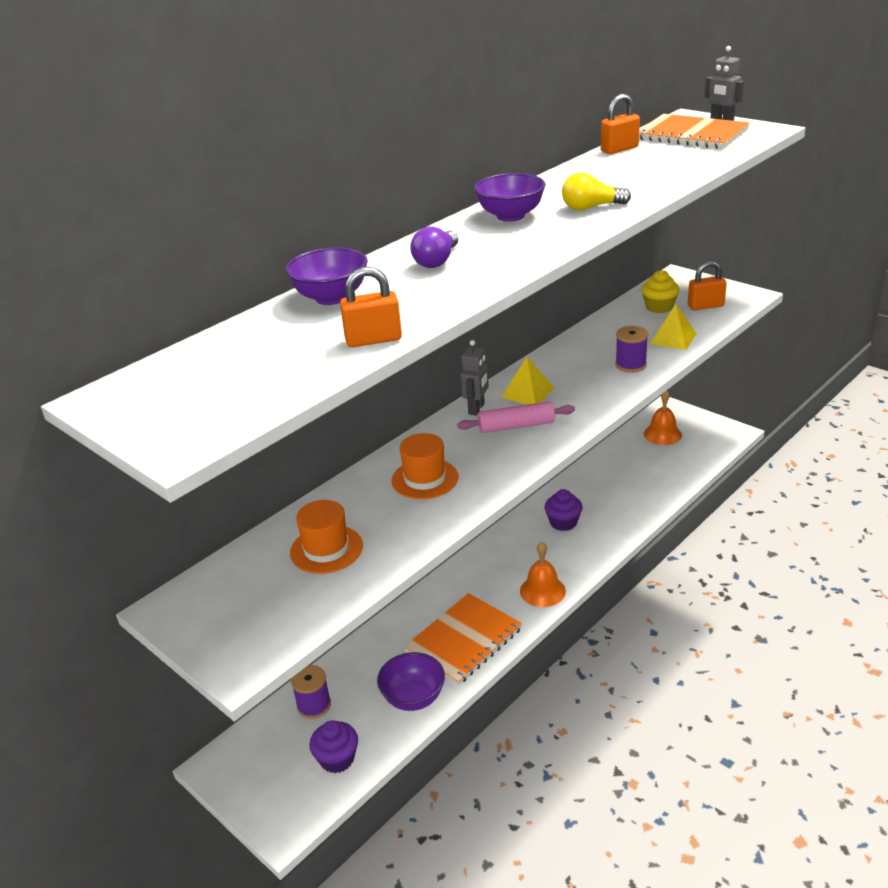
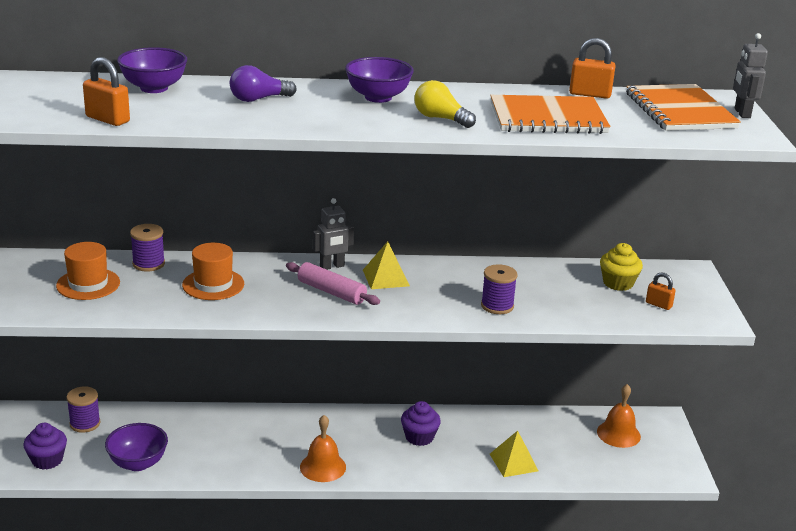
camera: 40 degrees right, 5 degrees down
orange notebook [404,593,522,685] -> orange notebook moved to [490,95,610,134]
yellow pyramid [650,304,697,350] -> yellow pyramid moved to [490,431,538,477]
orange padlock [688,261,727,311] -> orange padlock [646,272,676,310], size x0.65
none -> purple spool [130,224,165,272]

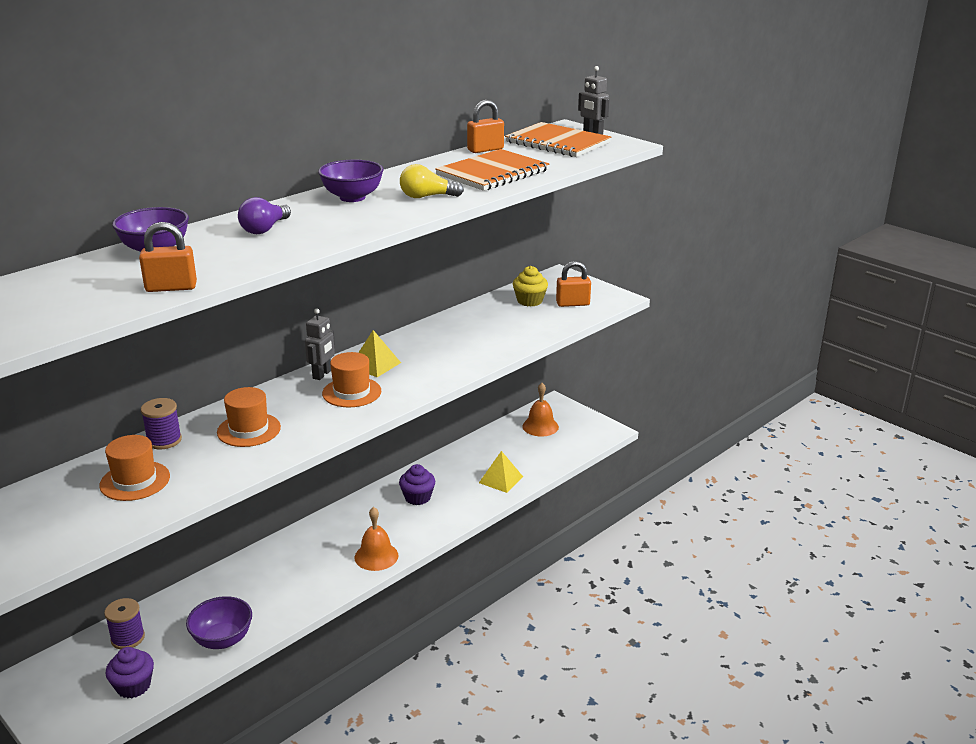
camera: 40 degrees left, 0 degrees up
pink rolling pin [286,262,380,305] -> orange hat [322,352,381,407]
purple spool [481,264,518,314] -> none
orange padlock [646,272,676,310] -> orange padlock [556,261,591,307], size x1.54

